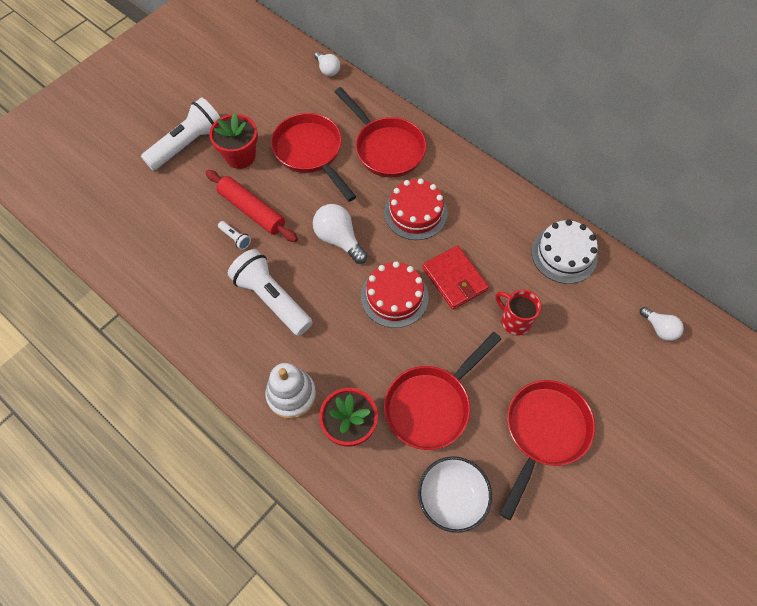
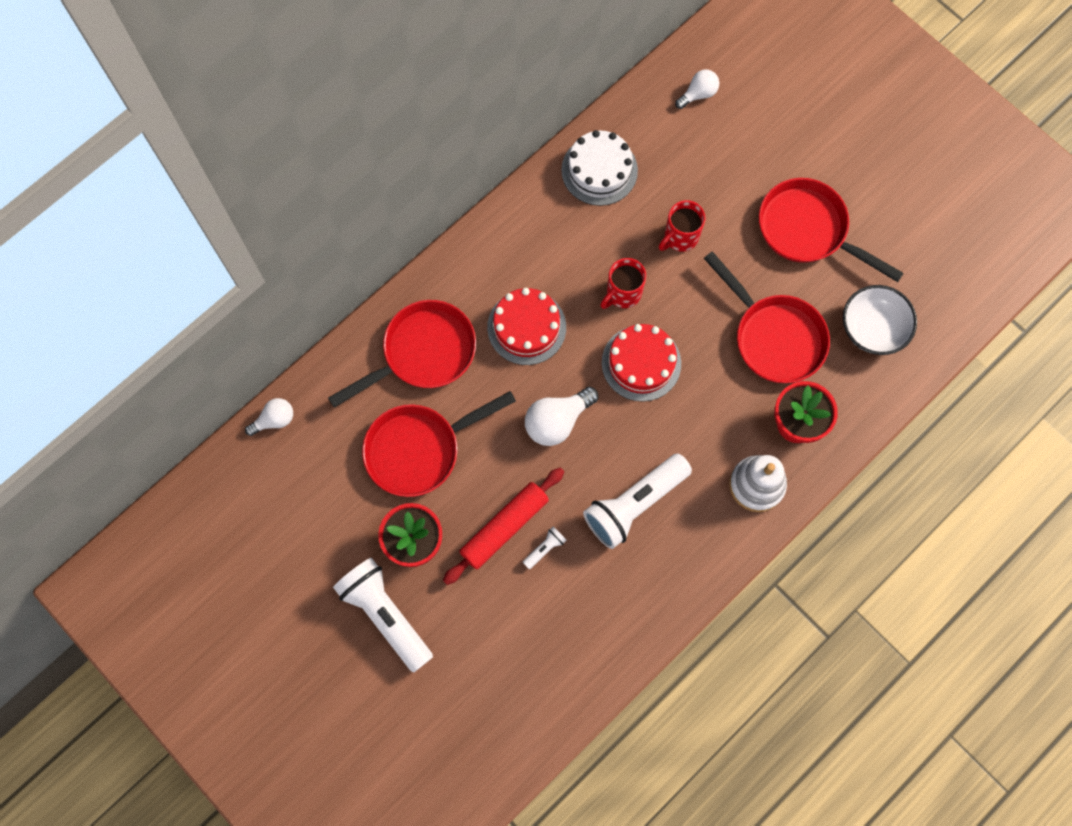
camera: 85 degrees left, 10 degrees up
red wallet [422,245,489,310] -> red mug [600,258,646,309]

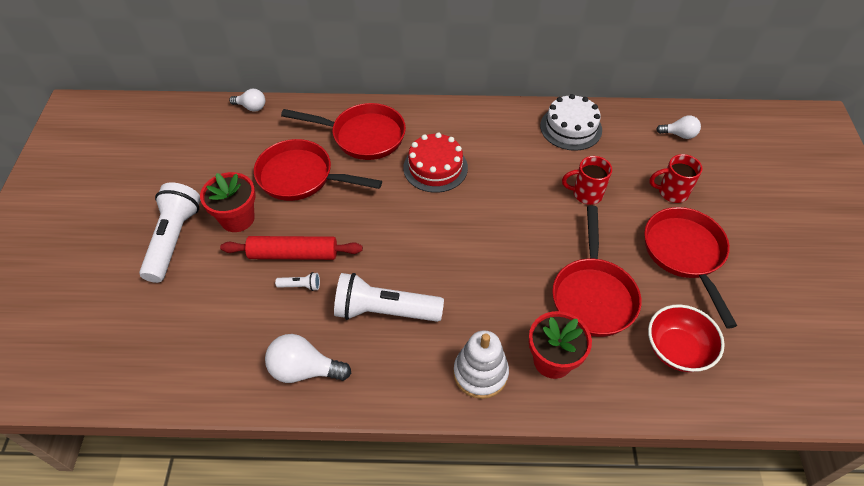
camera: 45 degrees right, 20 degrees down
white light bulb [525,387,598,446] -> white light bulb moved to [265,334,351,383]
red mug [600,258,646,309] -> red mug moved to [649,154,702,203]
red cake [602,324,681,402] -> none
white bowl [843,285,917,355] -> red bowl [648,304,725,372]

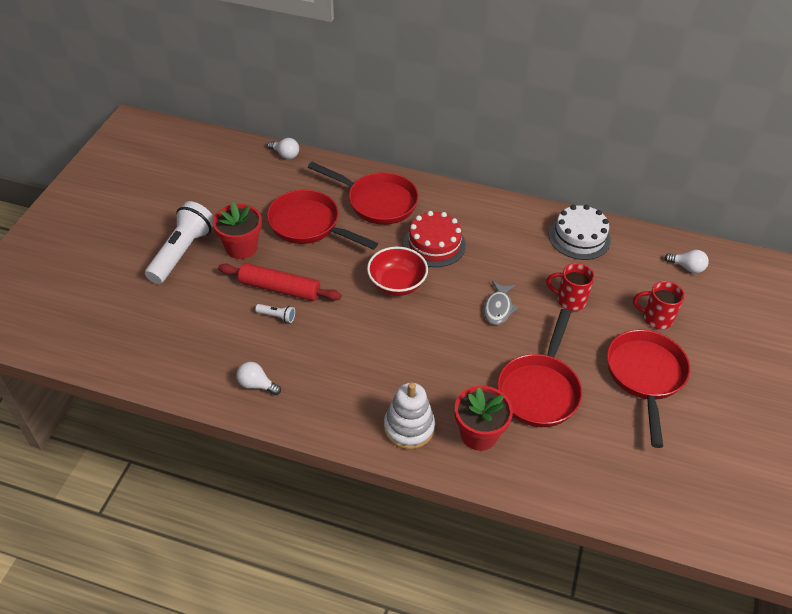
camera: 15 degrees right, 5 degrees down
white light bulb [265,334,351,383] -> white light bulb [236,362,281,395], size x0.63
white flashlight [334,273,444,322] -> none
red bowl [648,304,725,372] -> red bowl moved to [367,247,428,296]
none -> grey fish [484,281,518,325]

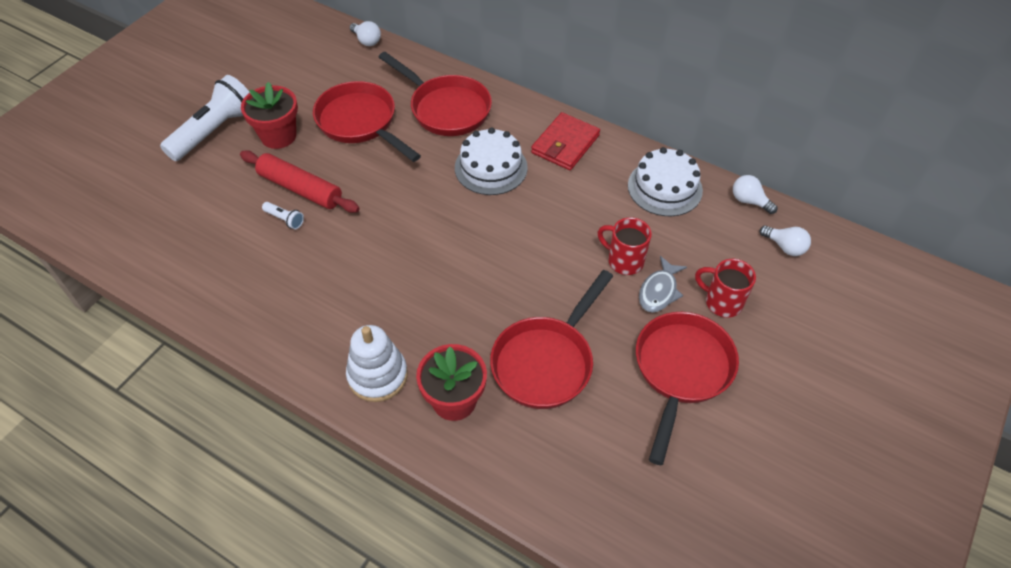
camera: 15 degrees right, 5 degrees up
white light bulb [236,362,281,395] -> white light bulb moved to [733,175,777,214]
red bowl [367,247,428,296] -> none
red cake [403,211,466,267] -> white cake [455,128,528,195]
grey fish [484,281,518,325] -> grey fish moved to [639,256,687,313]
none -> red wallet [531,112,600,170]

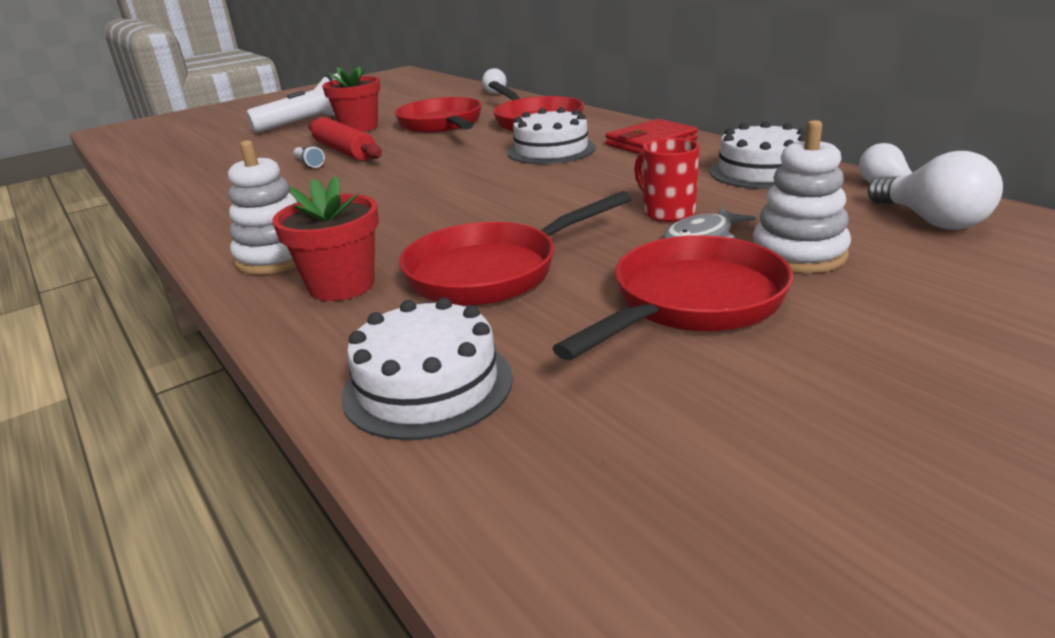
camera: 25 degrees right, 25 degrees down
red mug [695,259,756,318] -> white stacking toy [753,120,851,273]
white light bulb [760,226,811,256] -> white light bulb [868,151,1003,229], size x1.60
none -> white cake [341,298,513,440]

